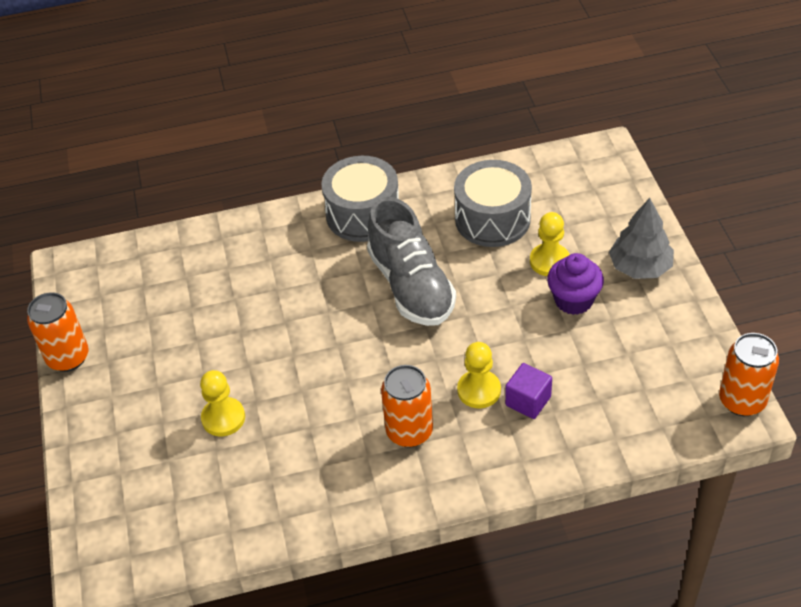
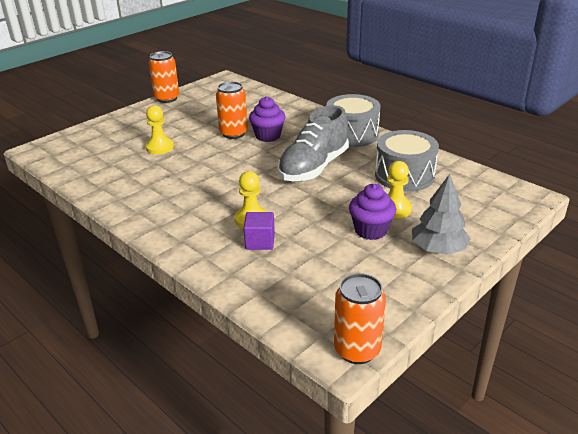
camera: 55 degrees right, 15 degrees down
orange can [381,365,433,448] -> orange can moved to [216,81,248,139]
none -> purple cupcake [249,96,285,142]

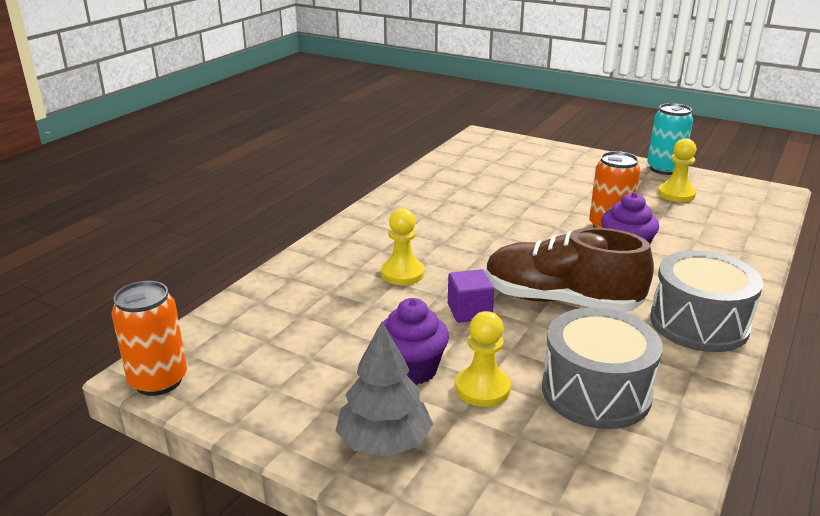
camera: 75 degrees right, 5 degrees down
yellow pawn [145,105,174,154] -> yellow pawn moved to [658,138,697,202]
orange can [149,51,179,103] -> turquoise can [647,103,693,175]
purple cube [244,212,275,250] -> purple cube moved to [448,269,494,323]
grey shoe [277,105,349,181] -> brown shoe [486,228,654,312]

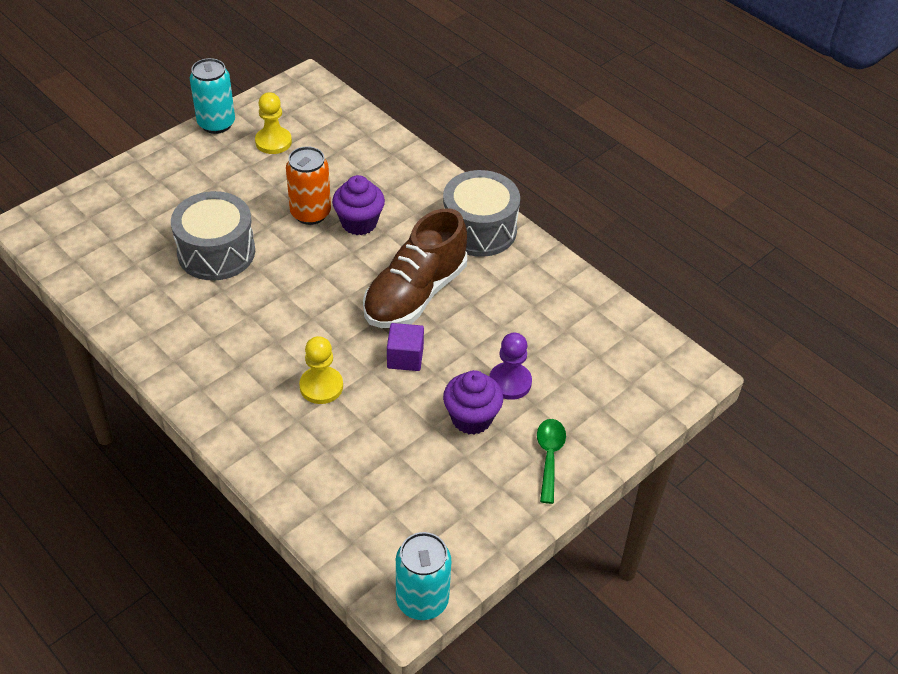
camera: 75 degrees left, 20 degrees up
orange can [111,281,187,396] -> turquoise can [396,532,451,620]
grey tree [336,321,433,457] -> green spoon [537,419,566,504]
yellow pawn [455,311,511,407] -> purple pawn [489,333,532,400]
grey drum [542,307,663,429] -> grey drum moved to [171,191,255,281]

